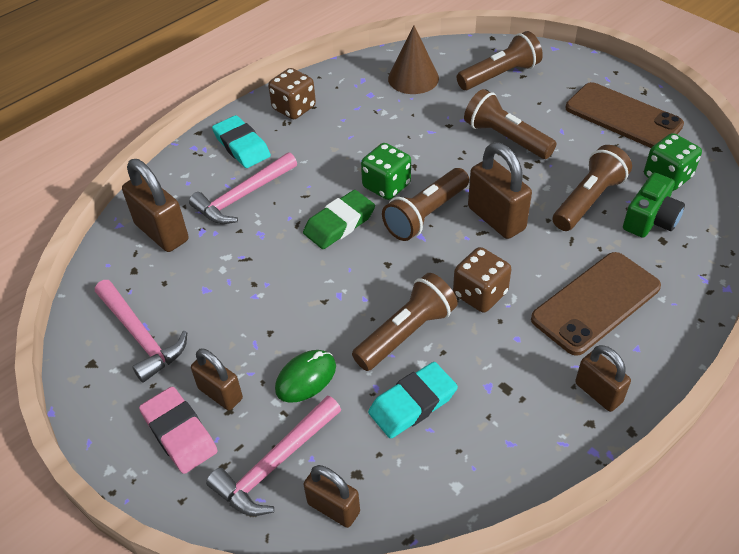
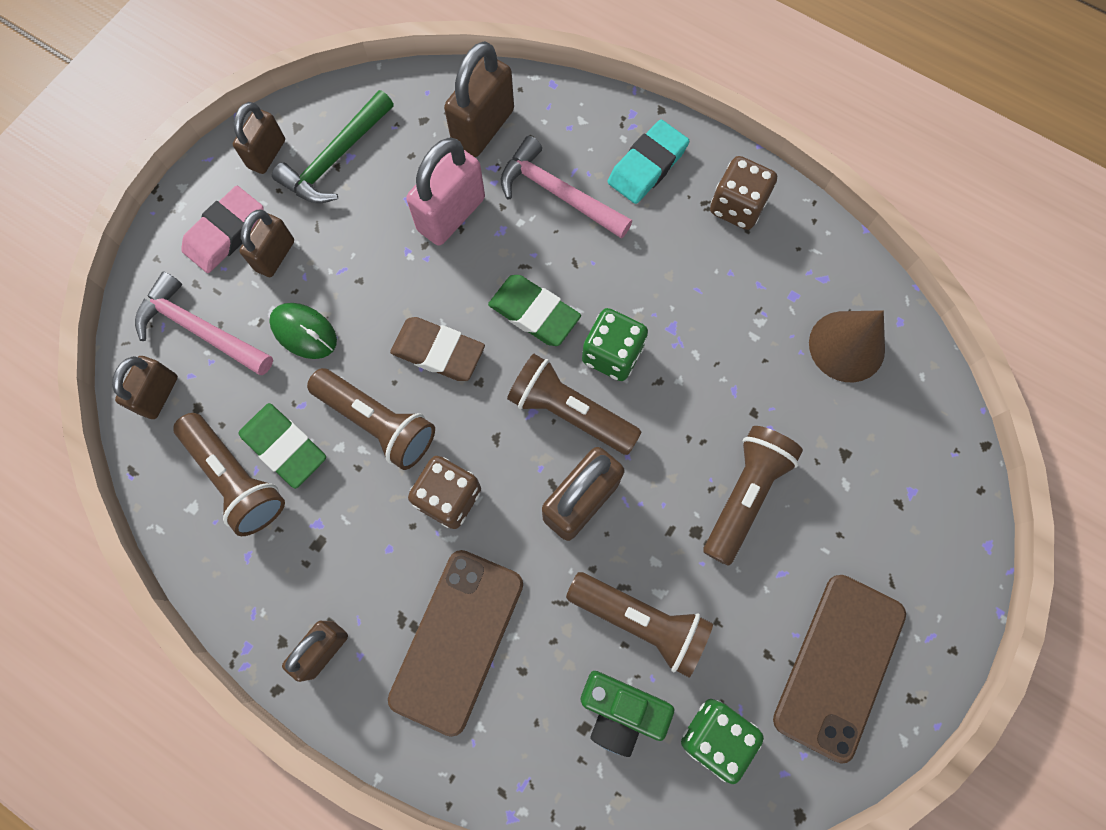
camera: 75 degrees right, 25 degrees up
pink hammer [95,280,188,383] -> green hammer [272,90,394,203]
turquoise eraser [368,362,458,439] -> green eraser [239,403,326,489]
brown flashlight [456,31,543,90] -> brown flashlight moved to [173,413,285,536]
brown phone [531,252,661,356] -> brown phone turned 75 degrees clockwise [388,550,523,737]
none -> brown padlock [233,102,285,174]
none -> brown eraser [390,317,485,381]
none -> pink padlock [406,138,485,246]

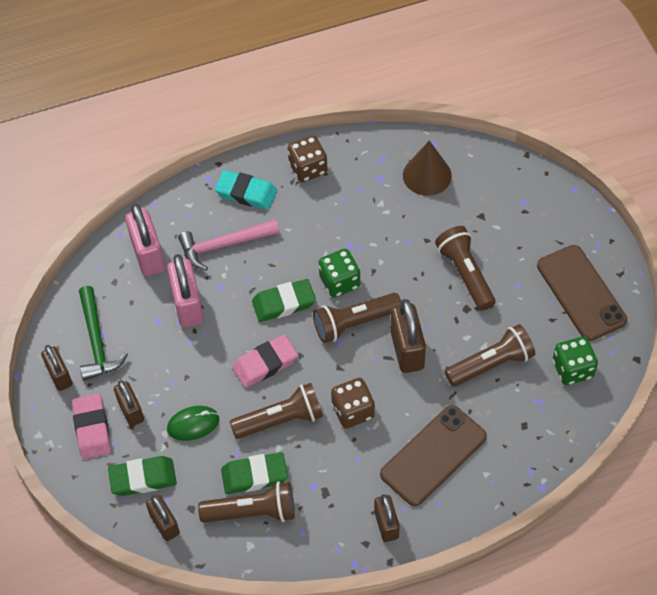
camera: 50 degrees left, 15 degrees down
pink hammer [135,271,273,375] -> green eraser [108,456,177,496]
brown phone [388,550,523,737] -> brown phone turned 75 degrees clockwise [380,405,487,506]
brown eraser [390,317,485,381] -> pink eraser [232,335,298,388]
brown padlock [444,41,514,157] -> pink padlock [125,204,165,276]
green camera [581,671,674,757] -> none
turquoise eraser [608,120,689,204] -> turquoise eraser turned 60 degrees counterclockwise [215,170,277,210]

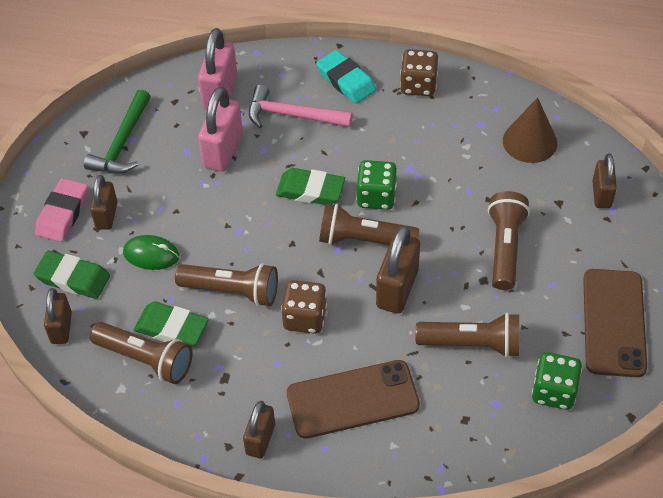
camera: 30 degrees right, 5 degrees down
brown padlock [41,345,72,391] -> brown padlock moved to [592,153,617,208]
pink eraser [232,335,298,388] -> none

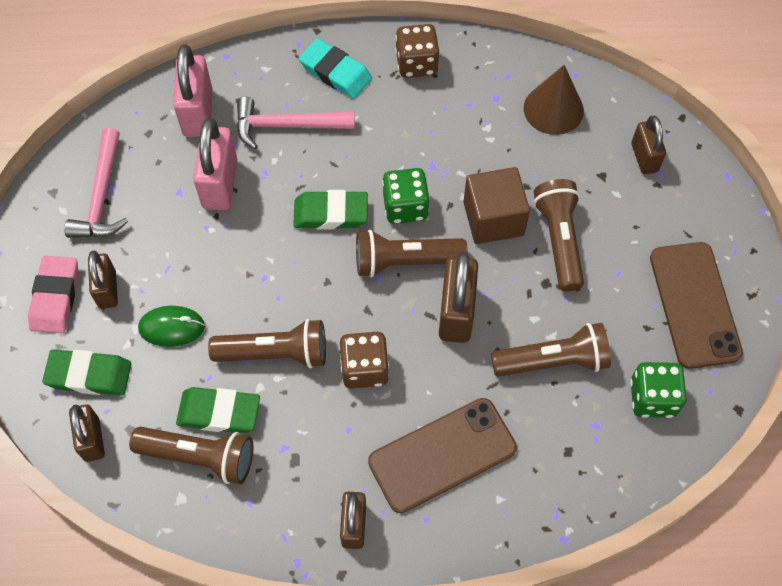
camera: 15 degrees left, 10 degrees up
green hammer [84,89,151,174] -> pink hammer [64,128,128,238]
none -> brown cube [463,167,530,244]

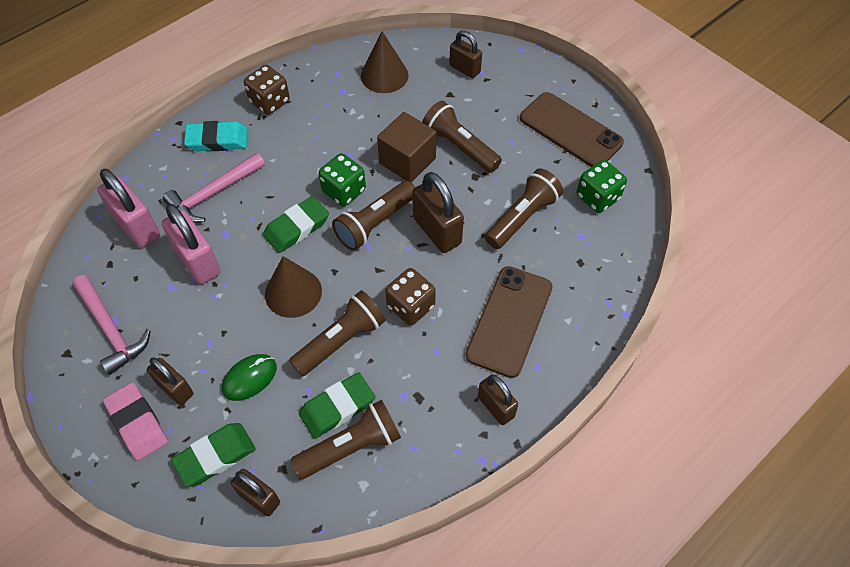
camera: 40 degrees left, 5 degrees down
none -> brown cone [265,256,322,318]

